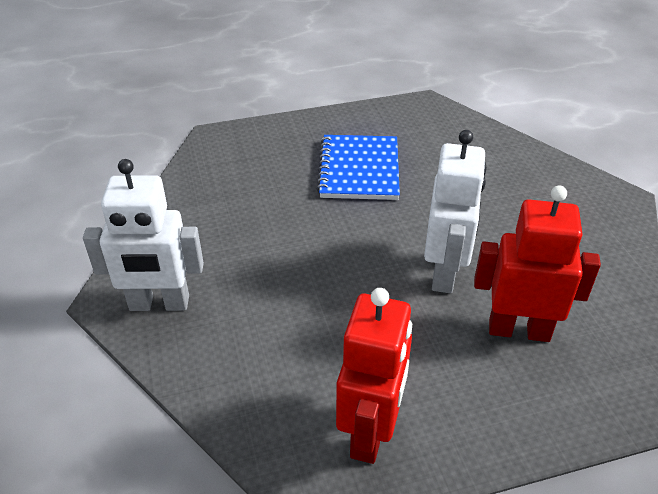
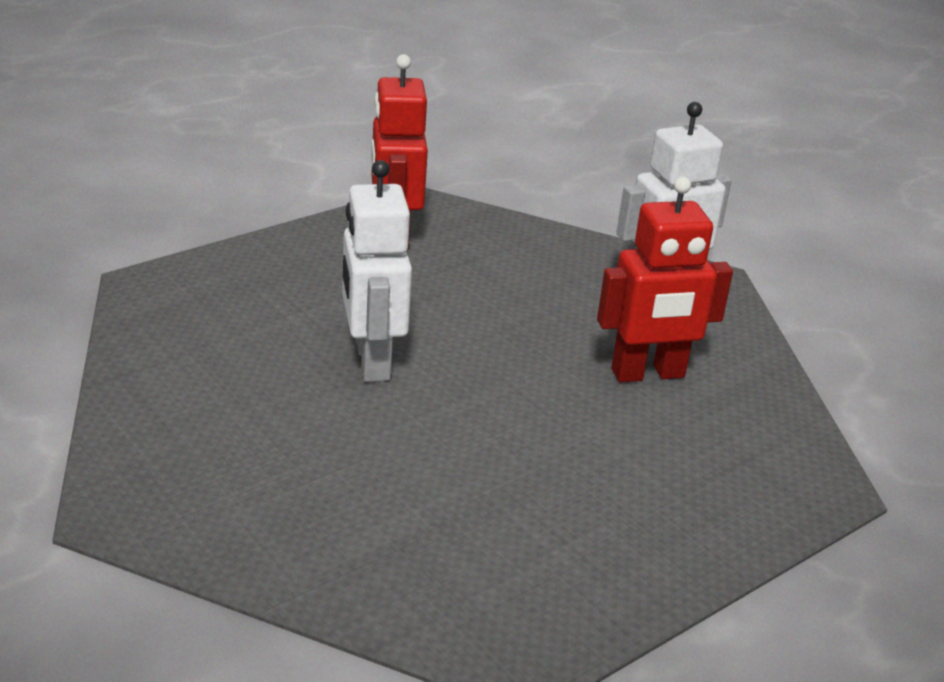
camera: 155 degrees right, 10 degrees down
blue notebook [317,135,400,200] -> none
red robot [474,185,601,342] -> red robot moved to [597,176,733,382]

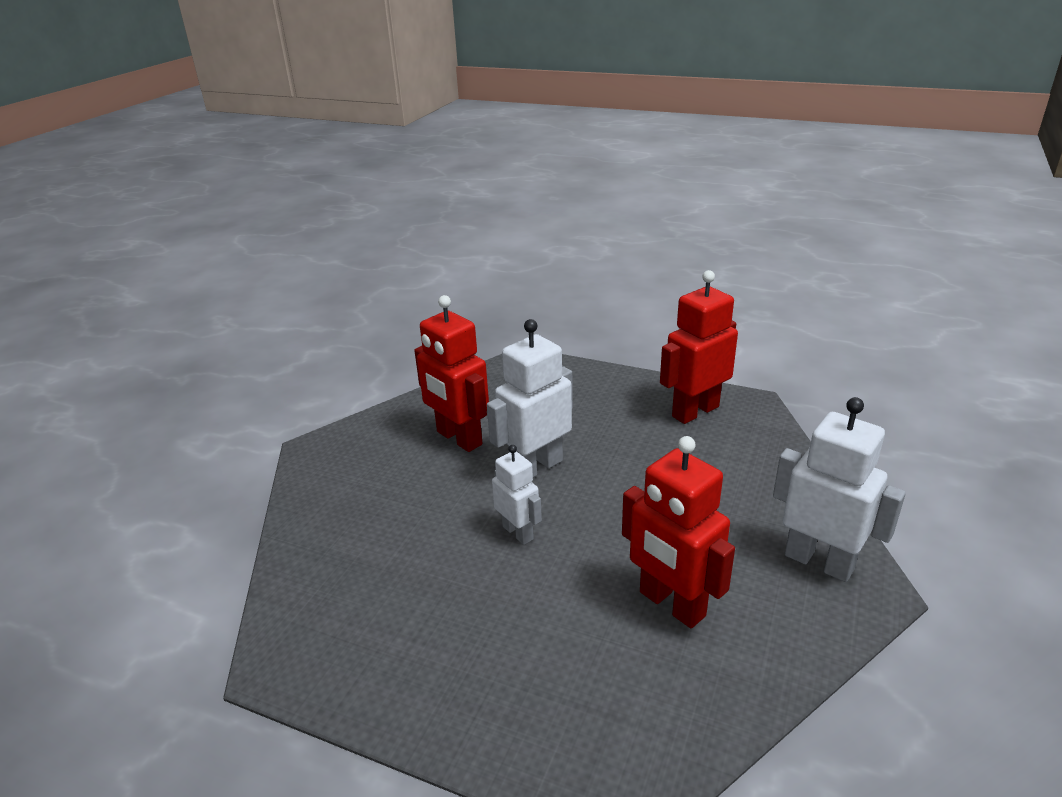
camera: 65 degrees right, 0 degrees up
none -> red robot [414,295,489,452]
none -> white robot [492,445,542,545]

